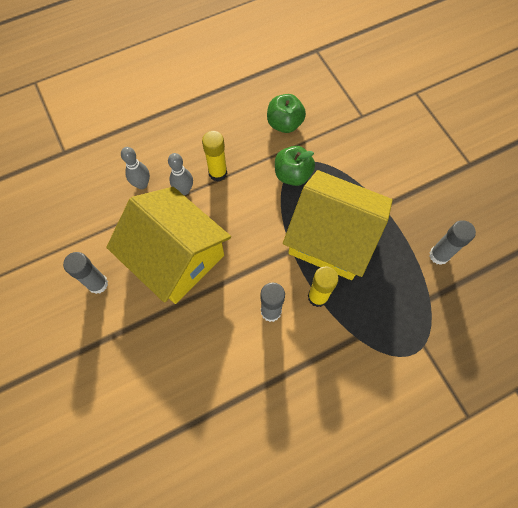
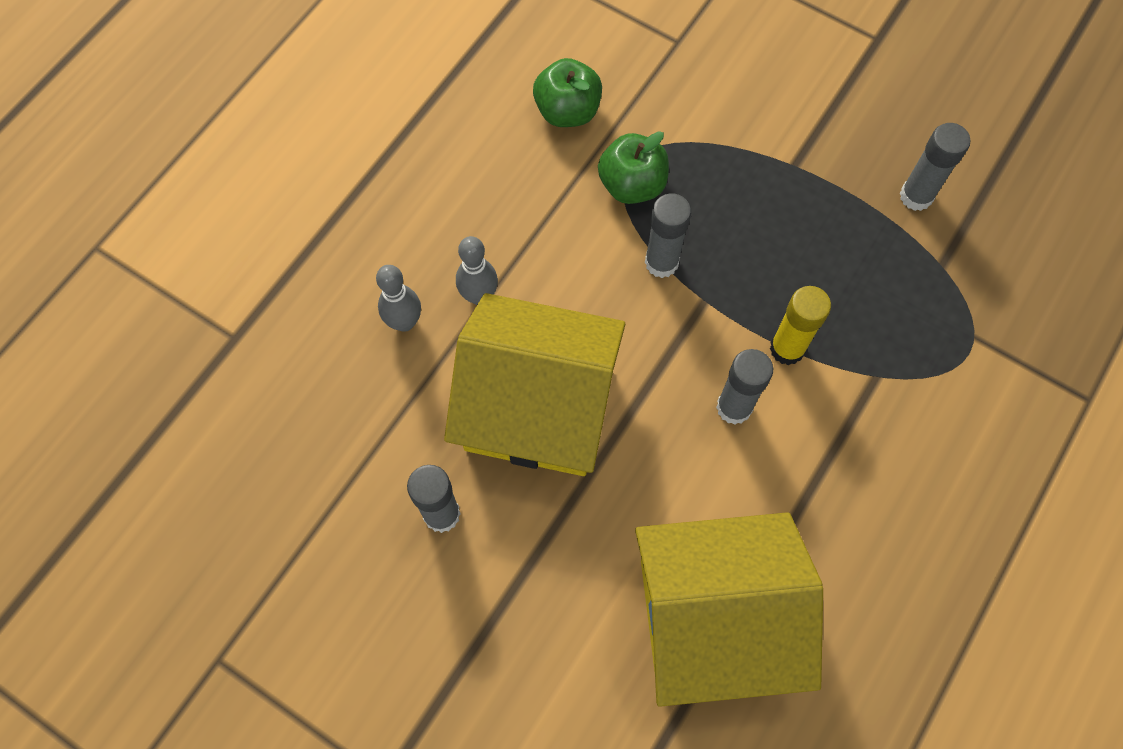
camera: 30 degrees left, 0 degrees up
yellow glue stick [202,131,227,182] -> none
yellow house [283,170,393,280] -> yellow house moved to [635,512,823,707]
none -> grey glue stick [645,193,691,278]

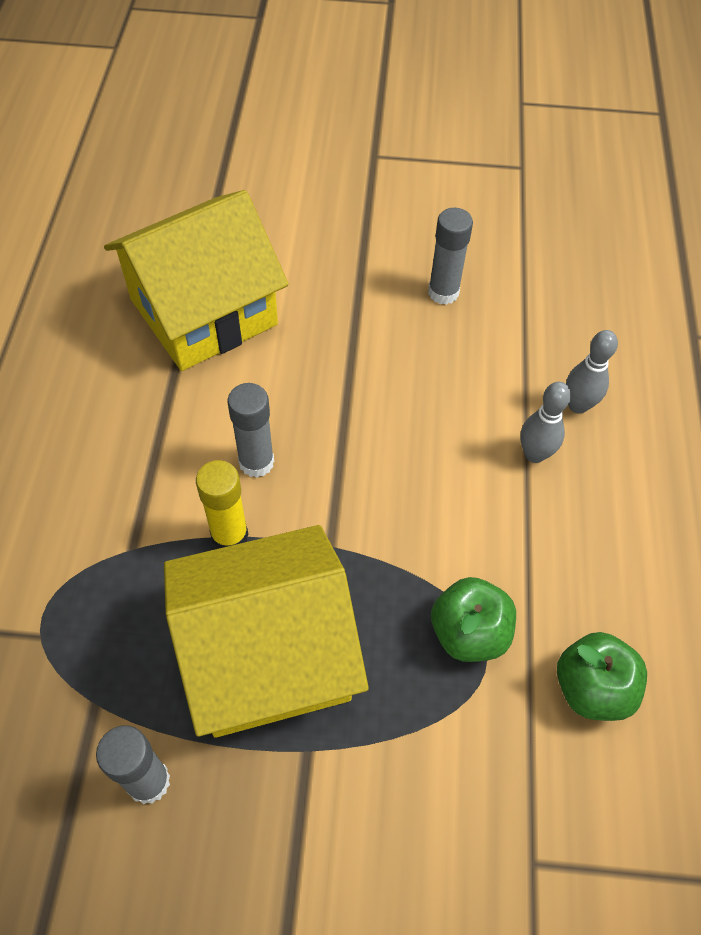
camera: 150 degrees right, 10 degrees down
yellow house [444,293,625,476] -> yellow house moved to [164,525,369,738]
grey glue stick [645,193,691,278] -> none

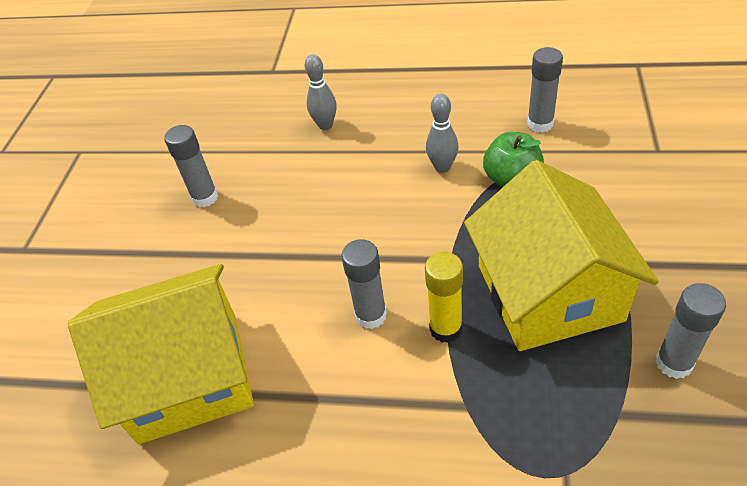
camera: 80 degrees left, 10 degrees down
yellow house [104,190,289,371] -> yellow house turned 75 degrees counterclockwise [68,264,254,444]
grey bowling pin [520,382,571,463] -> grey bowling pin moved to [426,94,459,173]
green apple [557,632,647,721] -> grey glue stick [527,47,563,133]

